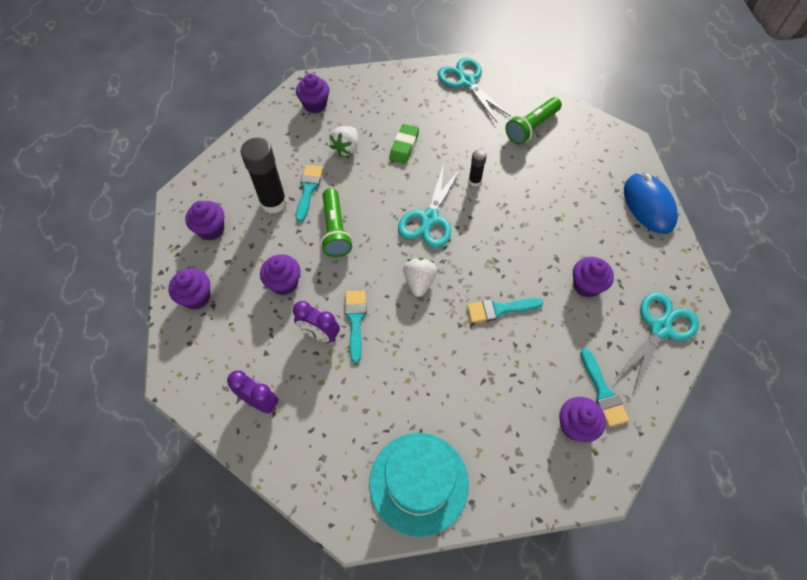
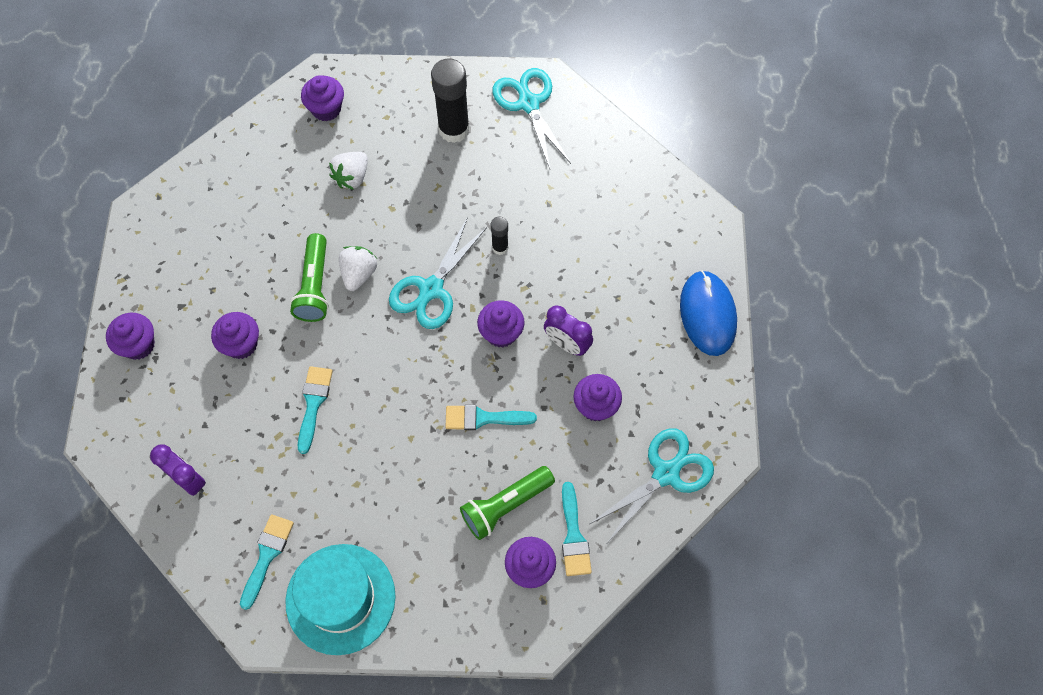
camera: 10 degrees right, 5 degrees up
purple cupcake [185,201,224,240] -> purple cupcake moved to [477,300,525,347]
black glue stick [240,138,287,213] -> black glue stick moved to [431,58,470,143]
purple clock [293,301,340,343] -> purple clock moved to [544,305,593,356]
turquoise brush [296,165,323,223] -> turquoise brush moved to [240,514,294,610]
green eraser [389,124,419,164] -> none
white strawberry [403,258,437,297] -> white strawberry moved to [339,246,377,291]
green flashlight [505,97,562,145] -> green flashlight moved to [460,466,555,540]

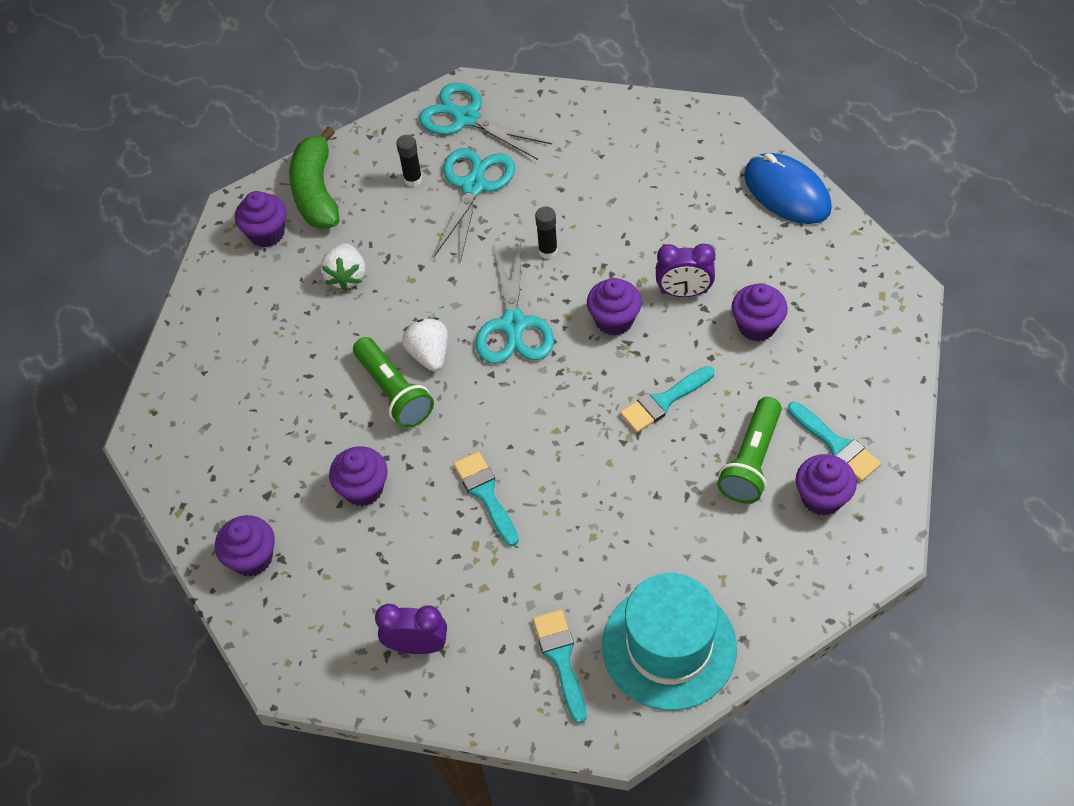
camera: 30 degrees left, 10 degrees down
black glue stick [431,58,470,143] -> black glue stick [396,135,422,187], size x0.50
turquoise scissors [590,428,714,543] -> turquoise scissors moved to [434,148,515,262]
none -> green banana [289,126,339,229]

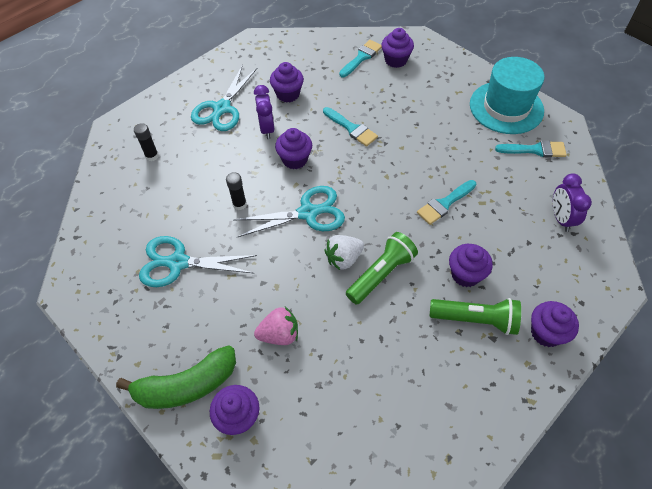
camera: 105 degrees left, 0 degrees up
white strawberry [321,243,366,291] -> pink strawberry [254,307,298,345]
black glue stick [396,135,422,187] -> black glue stick moved to [134,123,159,161]
turquoise scissors [419,83,552,160] -> turquoise scissors moved to [191,65,258,131]
turquoise brush [533,610,587,724] -> turquoise brush turned 150 degrees counterclockwise [495,140,567,157]
green flashlight [717,397,782,504] -> green flashlight moved to [429,298,521,335]
blue mouse [744,153,832,224] -> none

